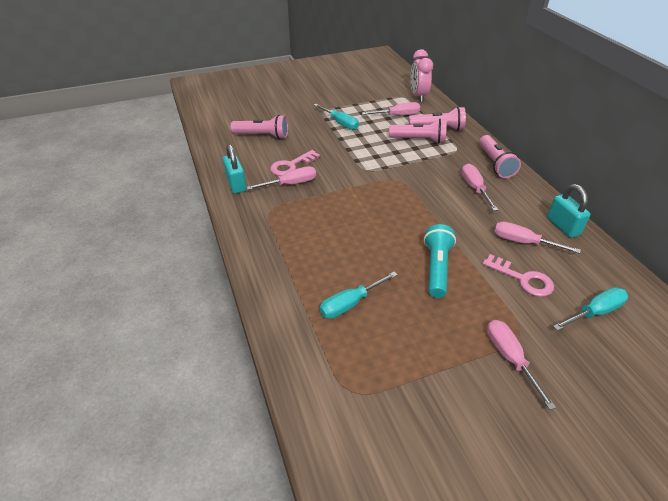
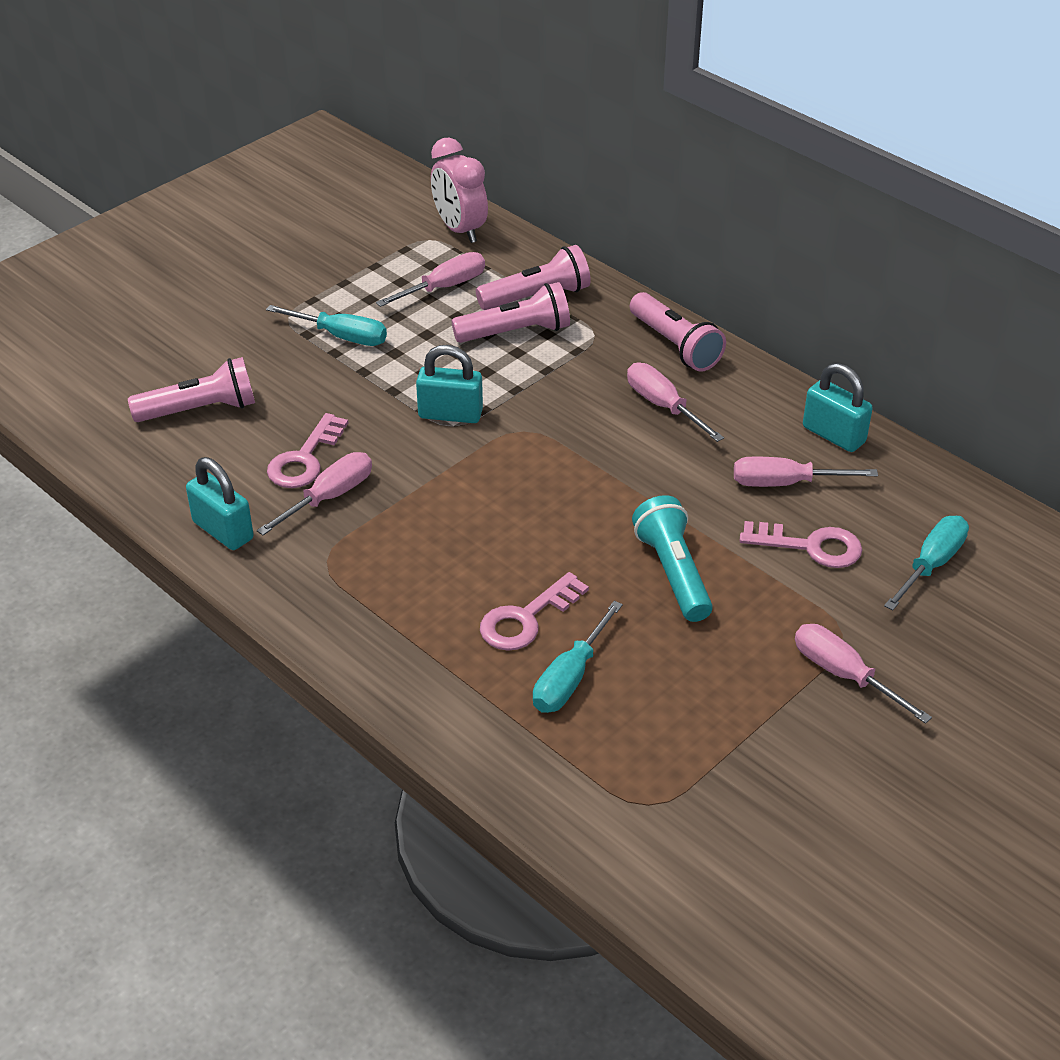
camera: 25 degrees left, 0 degrees up
none -> turquoise padlock [416,345,483,423]
none -> pink key [480,572,589,651]

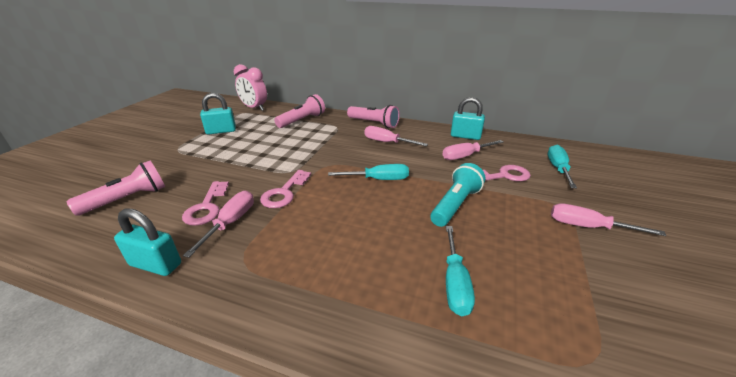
camera: 25 degrees left, 10 degrees down
turquoise screwdriver [266,305,387,346] -> turquoise screwdriver moved to [328,164,409,180]
pink screwdriver [376,252,485,307] -> none
turquoise padlock [416,345,483,423] -> turquoise padlock moved to [200,93,236,135]
pink flashlight [451,282,570,343] -> none
pink key [480,572,589,651] -> pink key moved to [260,170,311,208]
turquoise flashlight [632,495,713,622] -> turquoise flashlight turned 75 degrees clockwise [430,163,486,227]

